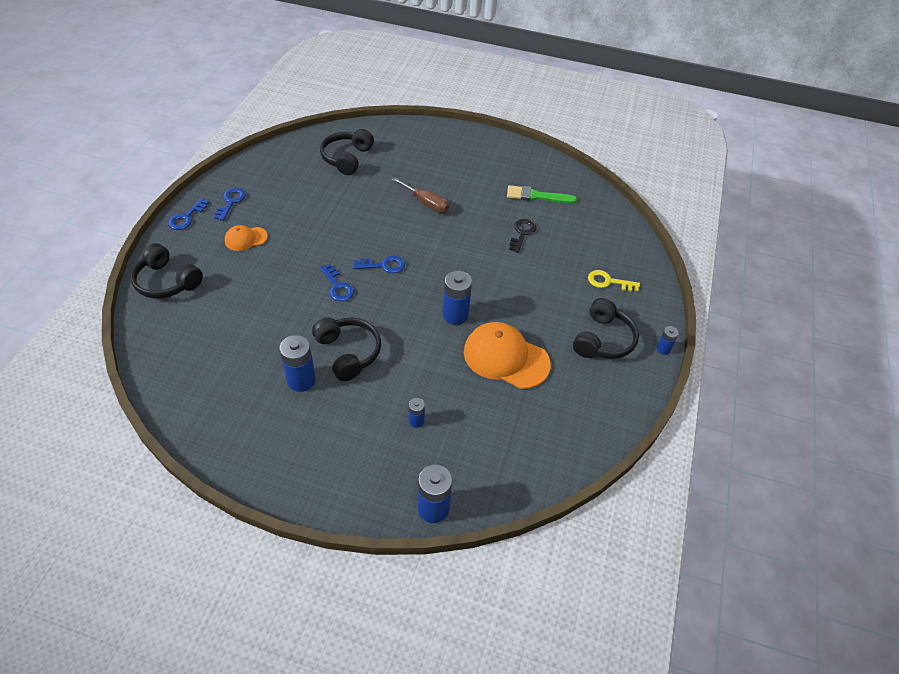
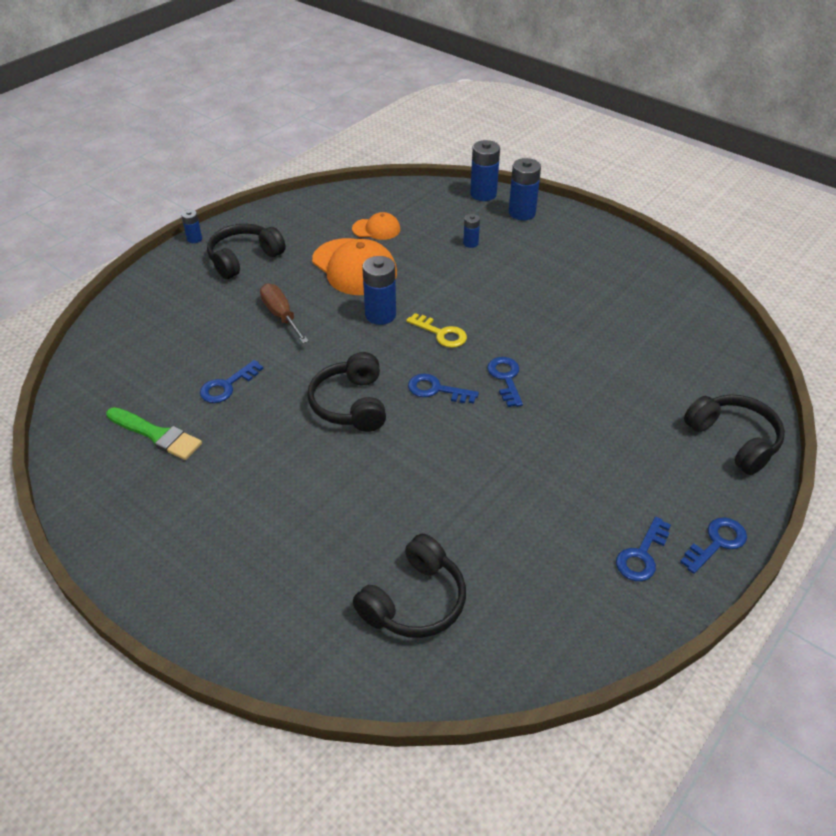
camera: 155 degrees left, 5 degrees down
orange cap [225,225,268,251] -> orange cap moved to [352,212,400,240]
blue battery [279,335,316,392] -> blue battery moved to [509,158,541,220]
black headphones [312,317,381,381] -> black headphones moved to [307,352,386,432]
brown screwdriver [392,177,449,213] -> brown screwdriver moved to [260,283,309,343]
black key [509,219,537,253] -> blue key [200,360,264,403]
yellow key [588,270,640,292] -> yellow key moved to [406,313,467,348]

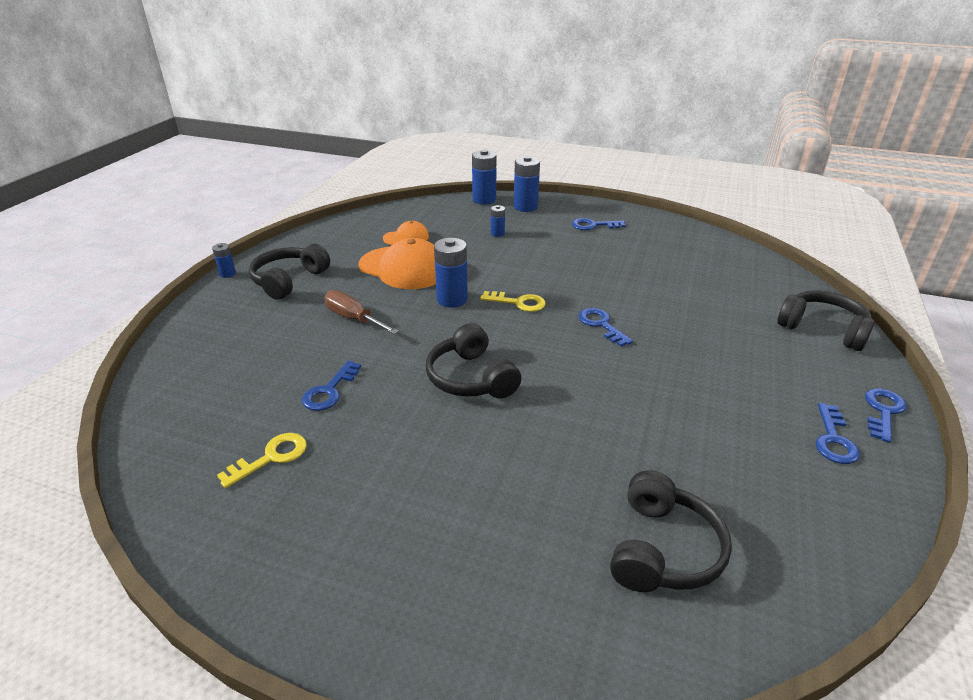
camera: 20 degrees left, 10 degrees down
green brush [106,407,202,460] -> yellow key [217,433,307,488]
blue key [408,374,479,404] -> blue key moved to [572,218,626,230]

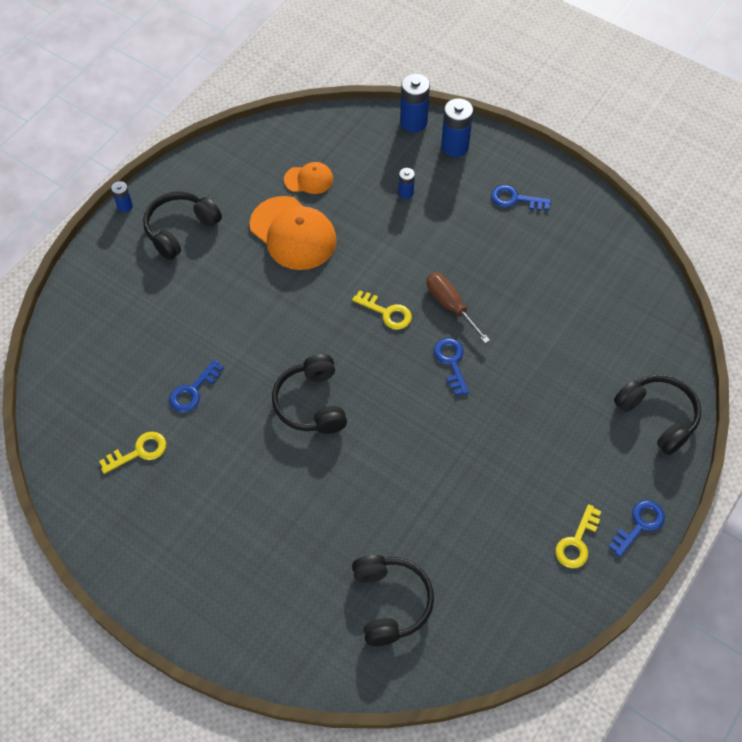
camera: 15 degrees right, 25 degrees up
brown screwdriver [324,290,399,334] -> brown screwdriver moved to [427,273,490,343]
blue battery [434,238,468,308] -> none
black headphones [610,470,732,592] -> black headphones turned 45 degrees counterclockwise [352,555,434,646]
blue key [815,403,860,464] -> yellow key [555,504,601,568]

